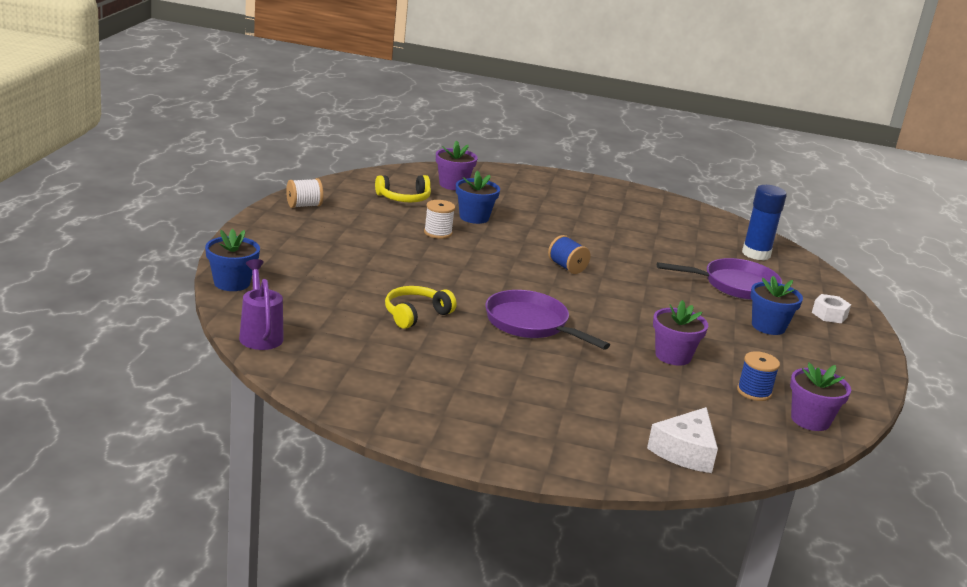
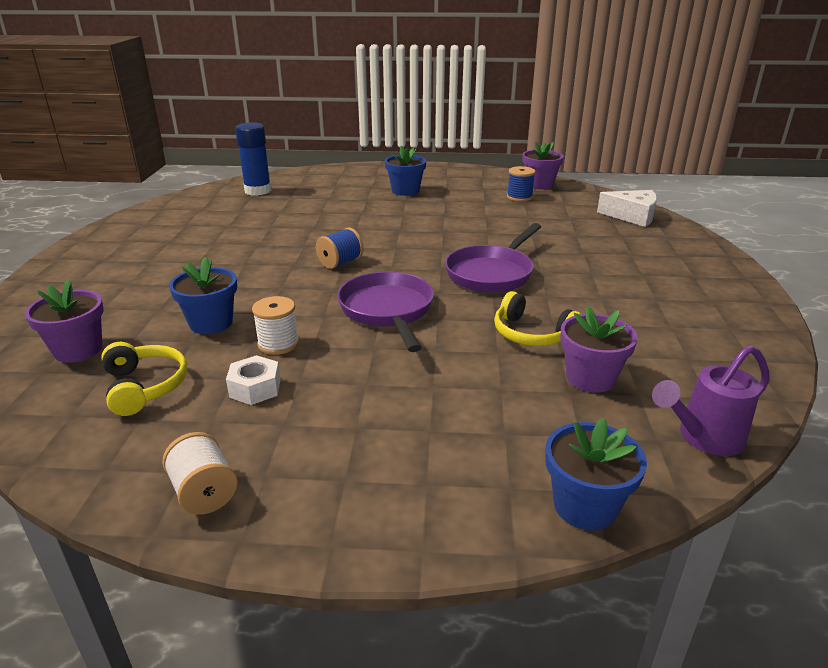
camera: 95 degrees left, 5 degrees up
purple flower pot [653,300,708,366] -> purple flower pot moved to [560,307,638,393]
purple pan [657,258,782,300] -> purple pan moved to [337,272,434,352]
white nut [812,294,851,323] -> white nut moved to [226,355,281,405]

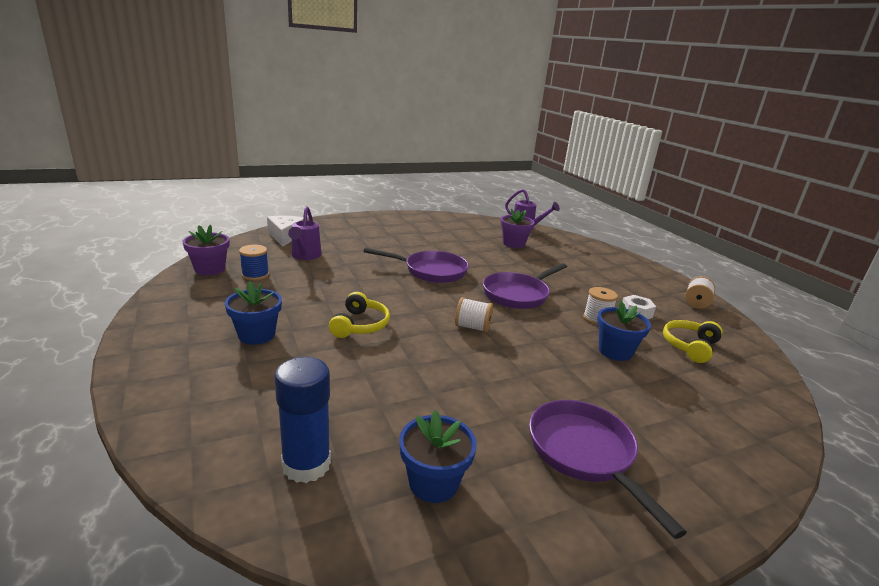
camera: 120 degrees left, 5 degrees down
purple flower pot [25,280,104,363] -> none
blue spool [316,228,364,269] -> white spool [455,297,493,332]
yellow headphones [494,291,580,346] -> yellow headphones moved to [329,292,390,338]
blue flower pot [545,418,647,531] -> blue flower pot moved to [399,410,477,503]
none -> purple watering can [288,206,321,260]
none -> purple pan [529,400,687,539]

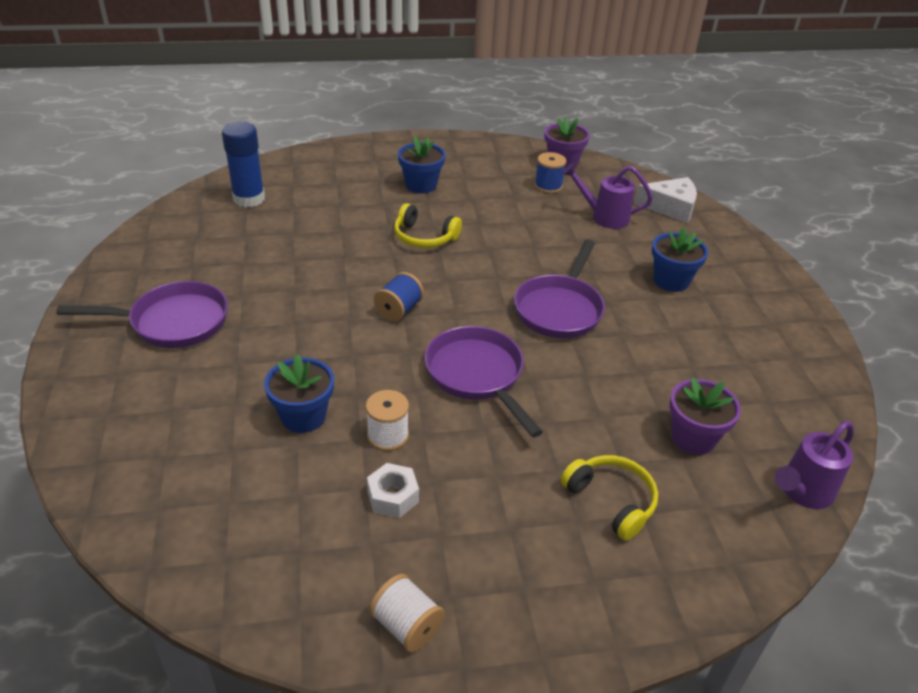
camera: 105 degrees right, 15 degrees up
blue flower pot [399,410,477,503] -> blue flower pot moved to [652,228,708,292]
white spool [455,297,493,332] -> blue spool [374,272,424,321]
yellow headphones [663,320,723,363] -> yellow headphones moved to [561,455,658,541]

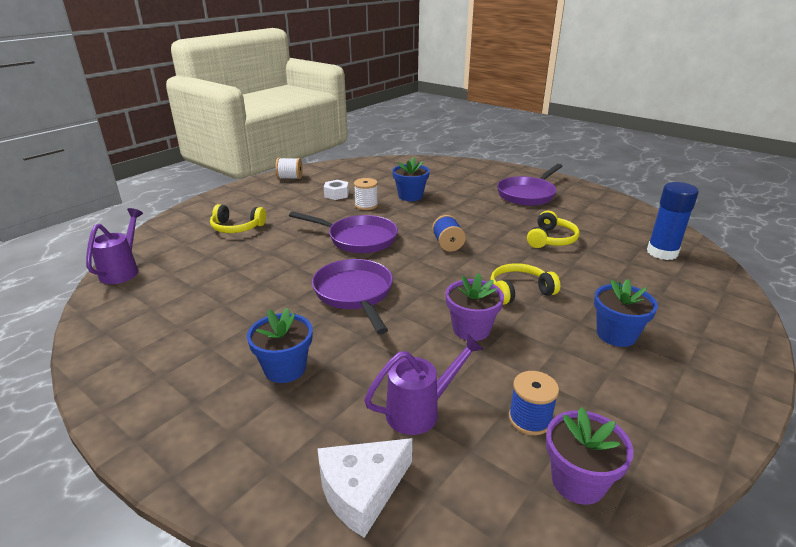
camera: 140 degrees right, 10 degrees down
purple flower pot [670,377,741,455] -> purple flower pot moved to [445,273,504,341]
none -> yellow headphones [527,211,579,248]

